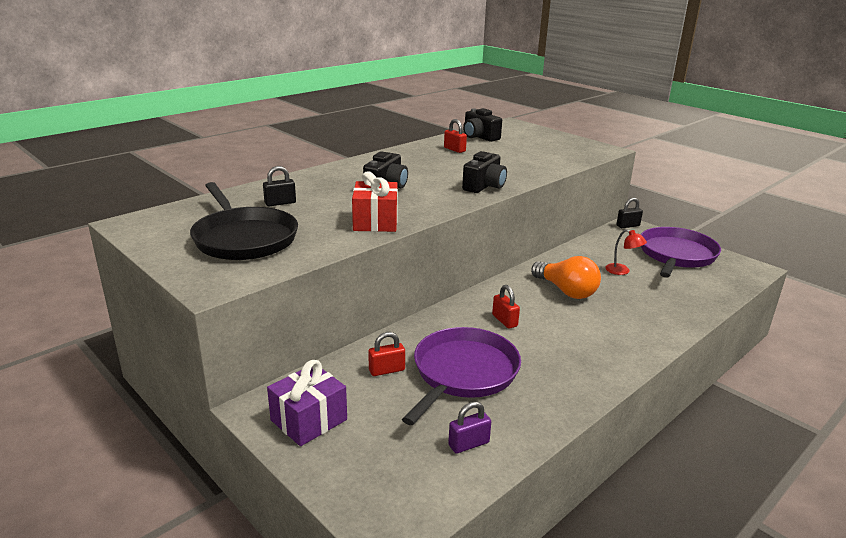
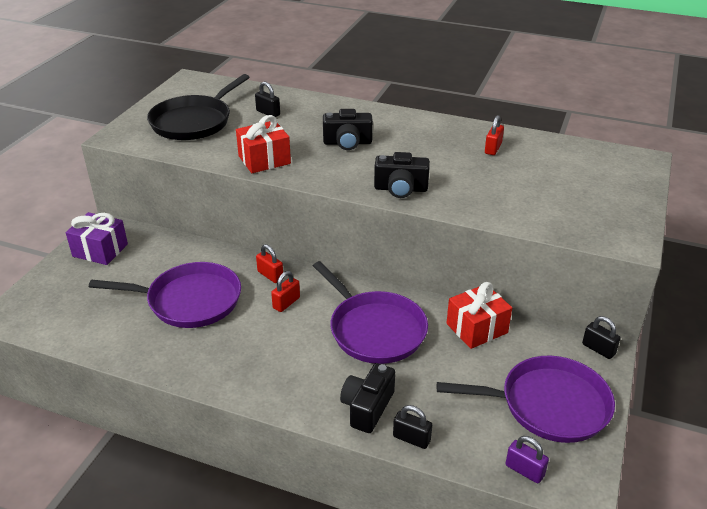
camera: 65 degrees right, 10 degrees up
red padlock [368,332,405,376] -> red padlock moved to [256,244,283,283]
purple padlock [448,401,491,454] -> purple padlock moved to [505,436,549,483]
black camera [463,108,502,142] -> black camera moved to [340,363,395,433]
orange light bulb [531,256,601,299] -> purple pan [313,261,428,364]
red lamp [605,229,647,275] -> none
none -> black padlock [393,405,432,449]
none -> red gift [447,282,512,349]

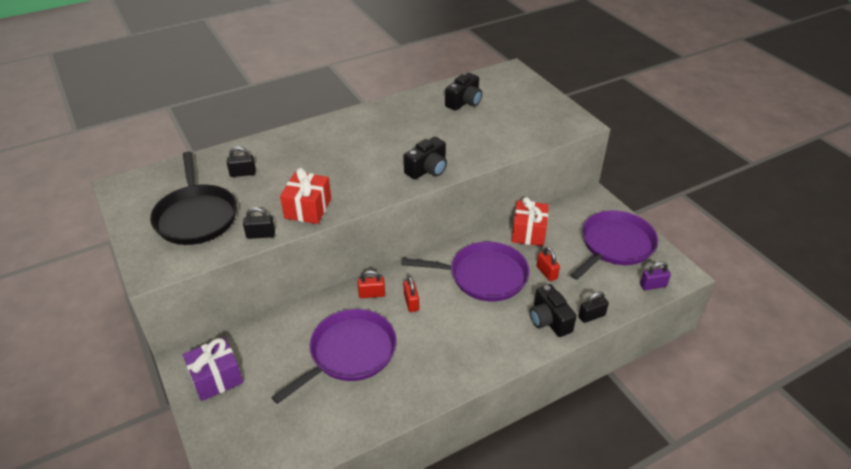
camera: 50 degrees left, 5 degrees up
black camera [323,109,373,150] -> black camera moved to [445,73,482,111]
red padlock [485,115,504,155] -> red padlock moved to [536,247,560,281]
black padlock [582,316,621,359] -> black padlock moved to [243,207,275,239]

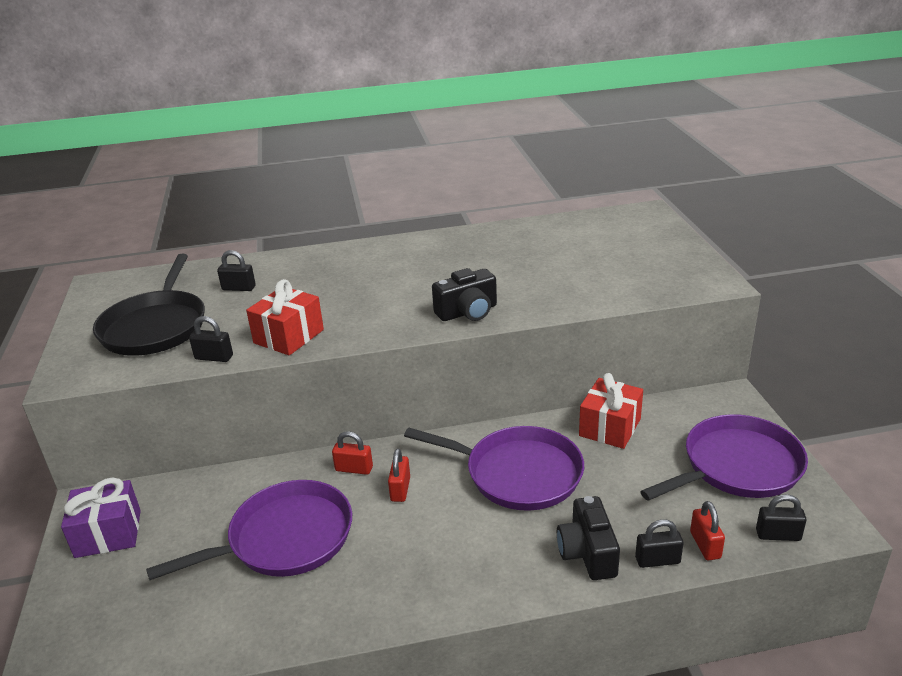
camera: 20 degrees right, 10 degrees down
black camera [445,73,482,111] -> none
red padlock [536,247,560,281] -> red padlock moved to [690,501,725,560]
purple padlock [640,261,671,290] -> black padlock [756,494,807,541]

